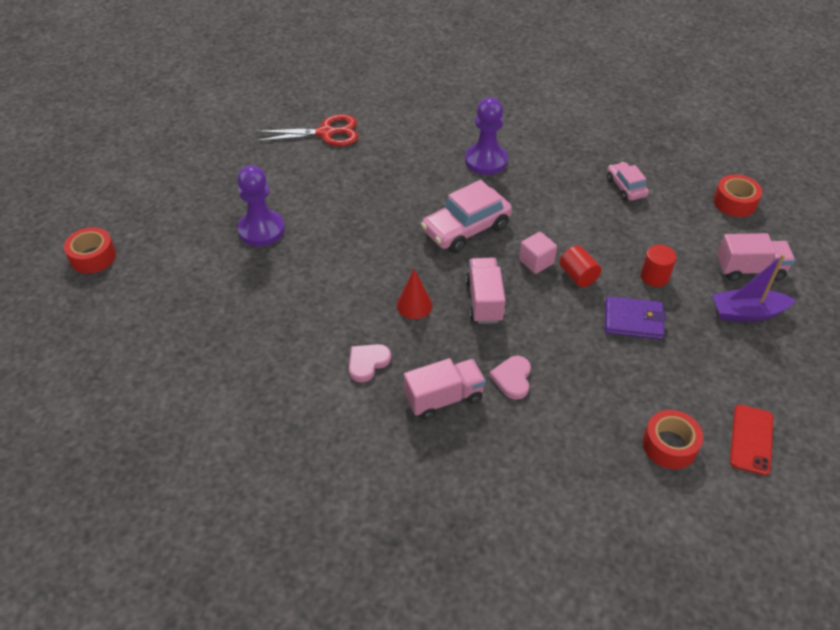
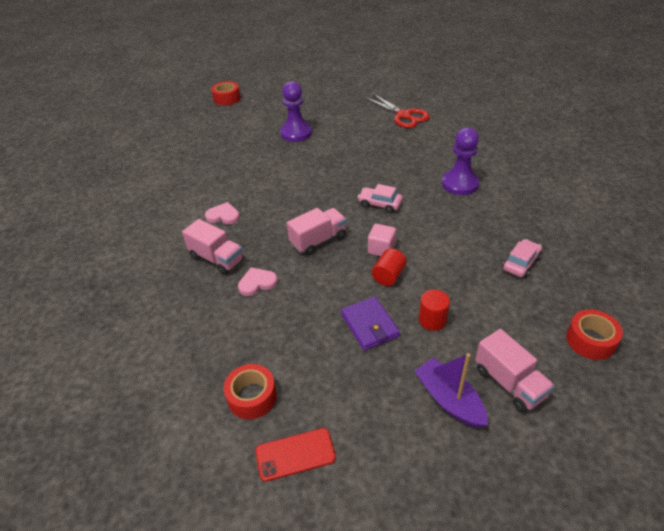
camera: 60 degrees right, 5 degrees down
red cone [397,269,432,319] -> none
pink car [421,180,512,253] -> pink car [358,184,403,213], size x0.58

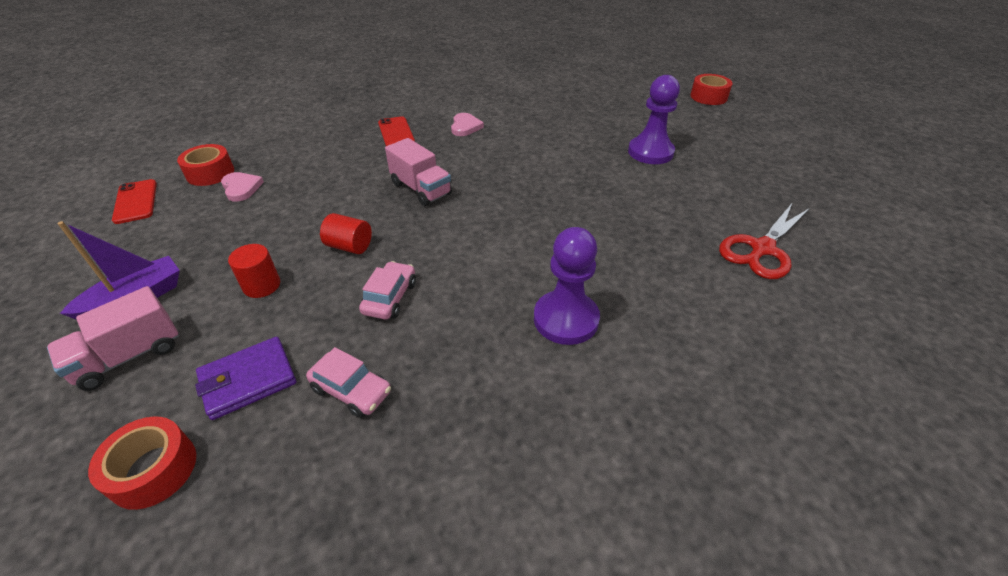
camera: 80 degrees right, 0 degrees up
pink truck [182,219,244,275] -> red phone [378,116,415,146]
pink heart [238,267,278,296] -> pink heart moved to [221,172,264,202]
purple wallet [341,296,400,350] -> purple wallet moved to [195,337,296,420]
pink car [358,184,403,213] -> pink car moved to [359,261,416,320]
pink cube [368,224,396,256] -> none

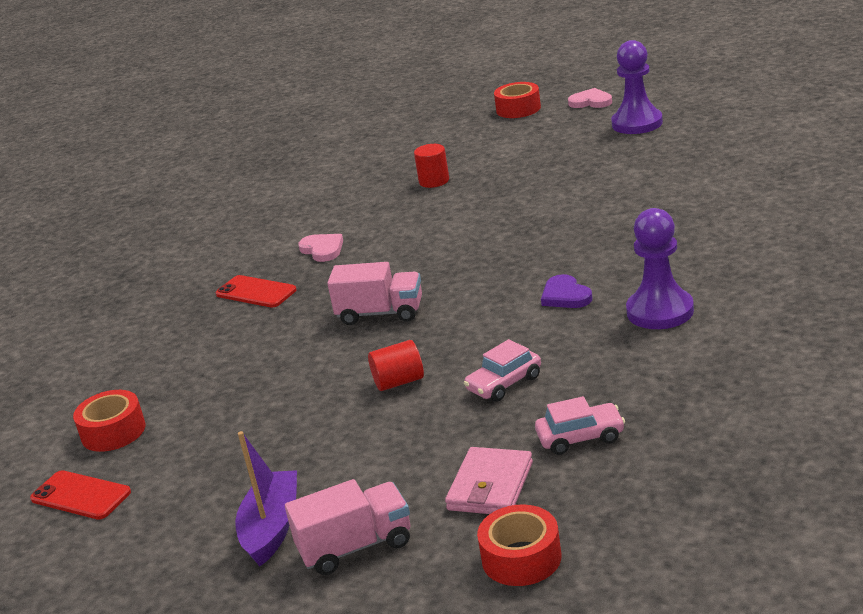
camera: 35 degrees left, 15 degrees down
pink truck [47,286,179,391] -> pink truck turned 120 degrees counterclockwise [285,479,410,575]
purple wallet [195,337,296,420] -> pink wallet [445,447,533,514]
pink heart [221,172,264,202] -> pink heart moved to [568,88,612,108]
red cylinder [228,244,280,298] -> red cylinder moved to [414,144,449,188]
pink car [359,261,416,320] -> pink car turned 105 degrees counterclockwise [464,339,541,402]
purple pawn [628,75,680,164] -> purple pawn moved to [611,40,663,134]
red scissors [719,202,810,279] -> none
none -> purple heart [541,274,592,308]

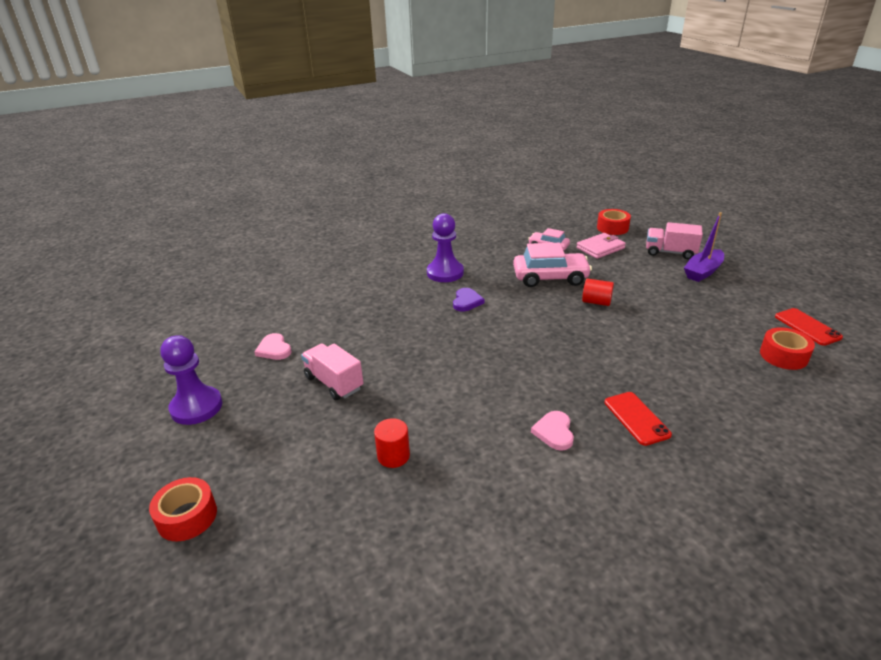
camera: 145 degrees left, 5 degrees up
pink truck [327,262,422,325] -> pink truck moved to [301,343,363,400]
pink car [464,339,541,402] -> pink car [513,243,592,287], size x1.72
pink heart [568,88,612,108] -> pink heart moved to [254,333,292,360]

